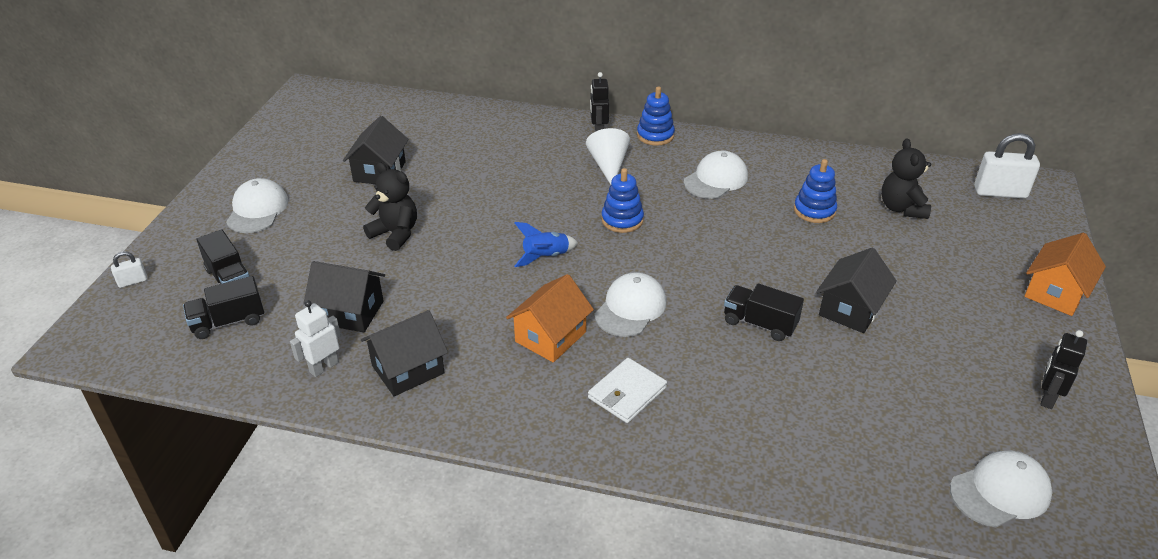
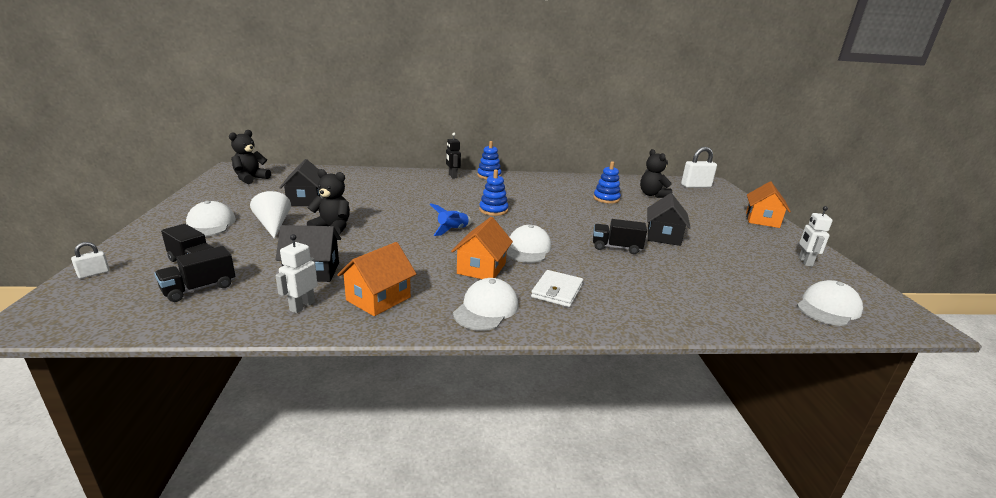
camera: 20 degrees left, 15 degrees down
black house [361,310,448,396] -> orange house [337,242,416,316]
white cone [586,128,630,185] -> white cone moved to [250,191,291,239]
white cap [684,151,748,199] -> white cap moved to [453,278,518,331]
black robot [1040,330,1087,409] -> white robot [799,206,833,267]
none -> black teddy bear [229,130,271,184]

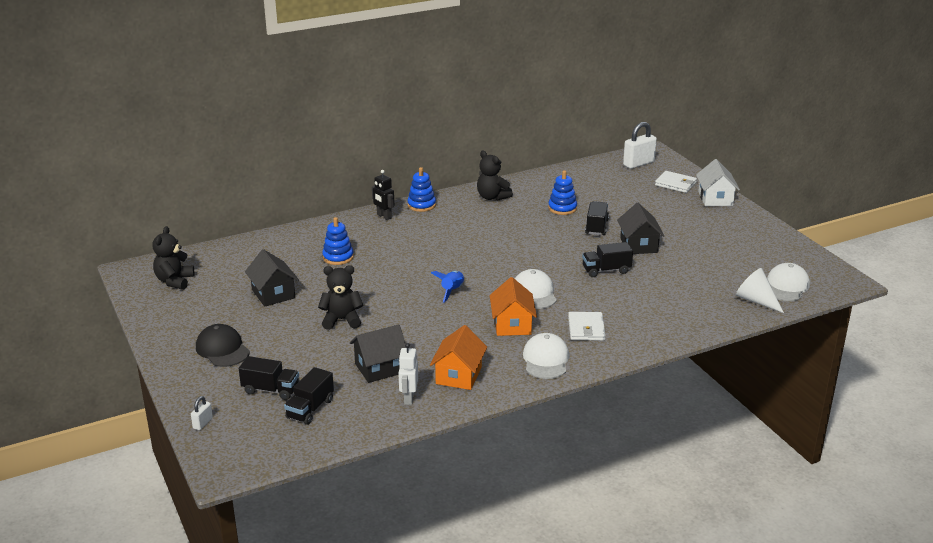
camera: 20 degrees left, 5 degrees up
white cap [186,201,236,237] -> black cap [196,324,250,367]
white cone [250,191,291,239] -> white cone moved to [736,268,784,313]
blue stacking toy [479,169,508,216] -> blue stacking toy moved to [322,217,354,265]
black teddy bear [640,149,672,198] -> black teddy bear moved to [477,151,513,201]
orange house [746,182,791,228] -> white house [696,159,740,206]
white robot [799,206,833,267] -> none
none -> black truck [585,201,609,235]
none -> white wallet [655,171,697,193]

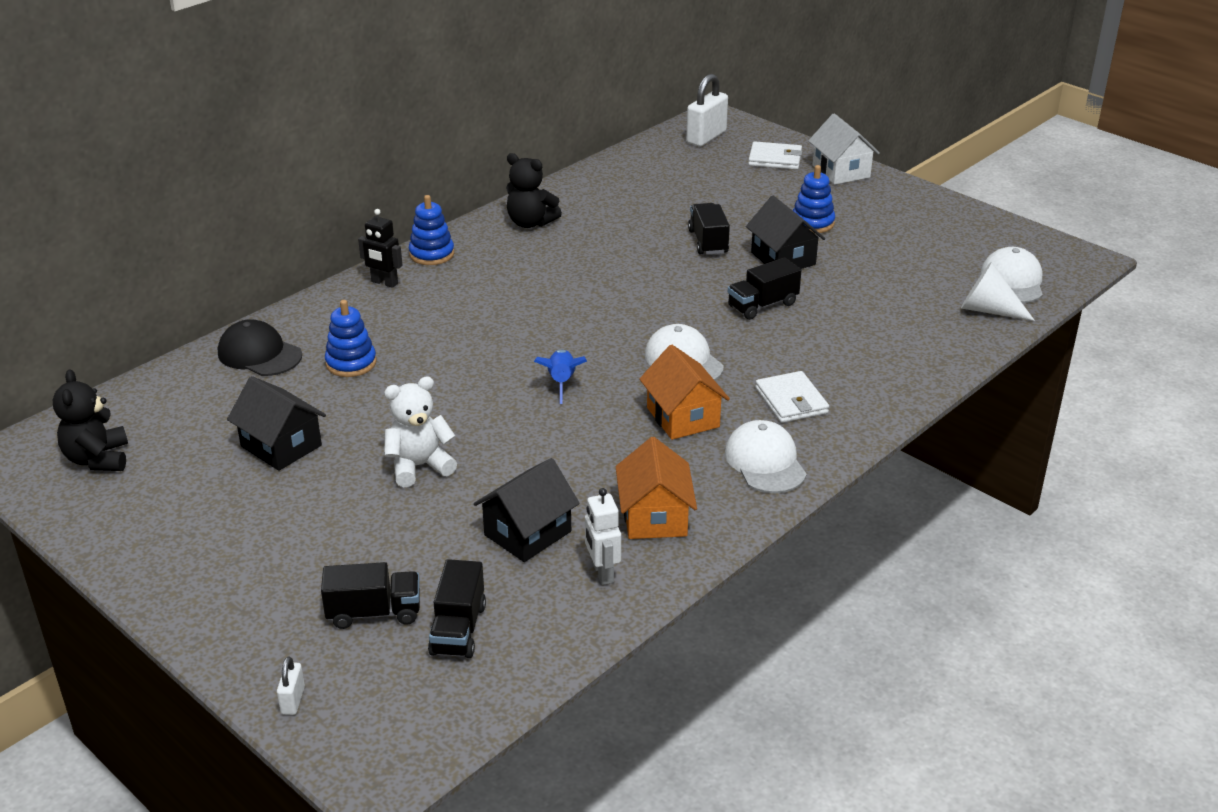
camera: 20 degrees left, 5 degrees up
black cap [196,324,250,367] -> black cap moved to [218,319,302,376]
black teddy bear [318,265,363,330] -> white teddy bear [384,376,457,487]
blue stacking toy [548,170,577,215] -> blue stacking toy moved to [793,165,835,233]

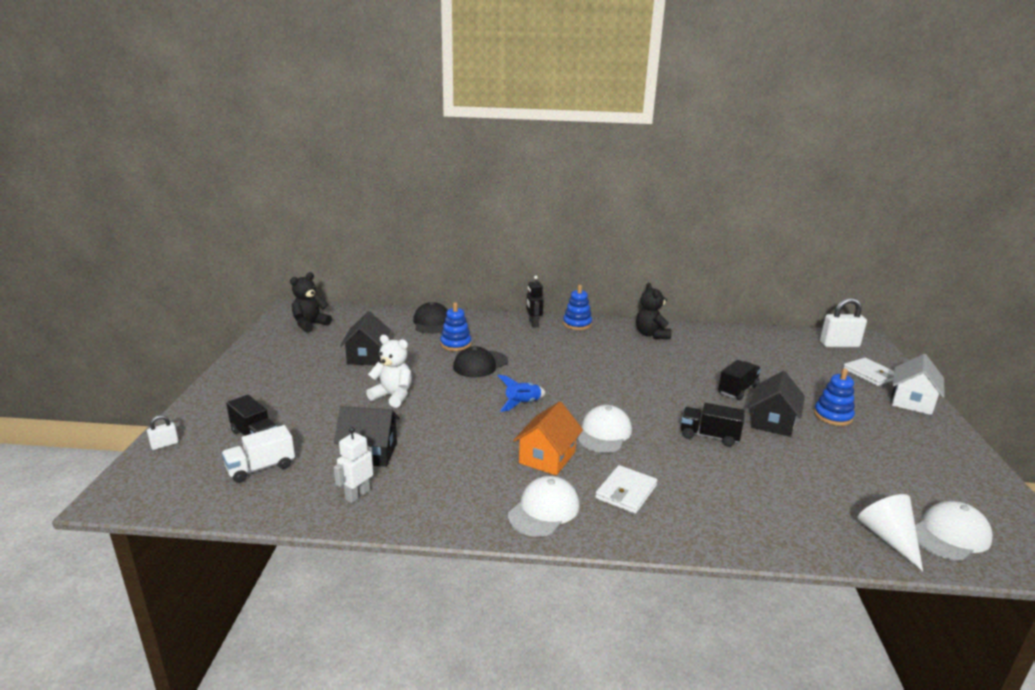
camera: 50 degrees right, 10 degrees down
black truck [428,559,486,658] -> white truck [222,425,295,483]
orange house [616,437,697,539] -> none
none -> black cap [453,346,508,377]

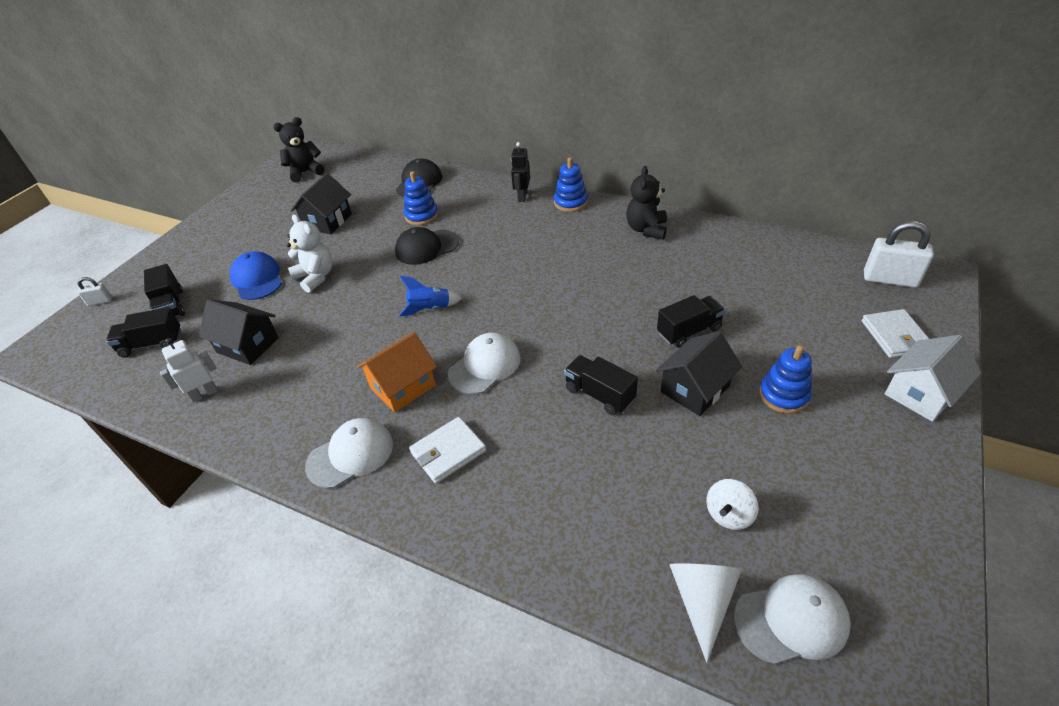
camera: 25 degrees right, 20 degrees up
white truck [222,425,295,483] -> black truck [106,307,181,358]
none -> blue cap [230,251,282,300]
none -> white spinning top [706,479,759,530]

